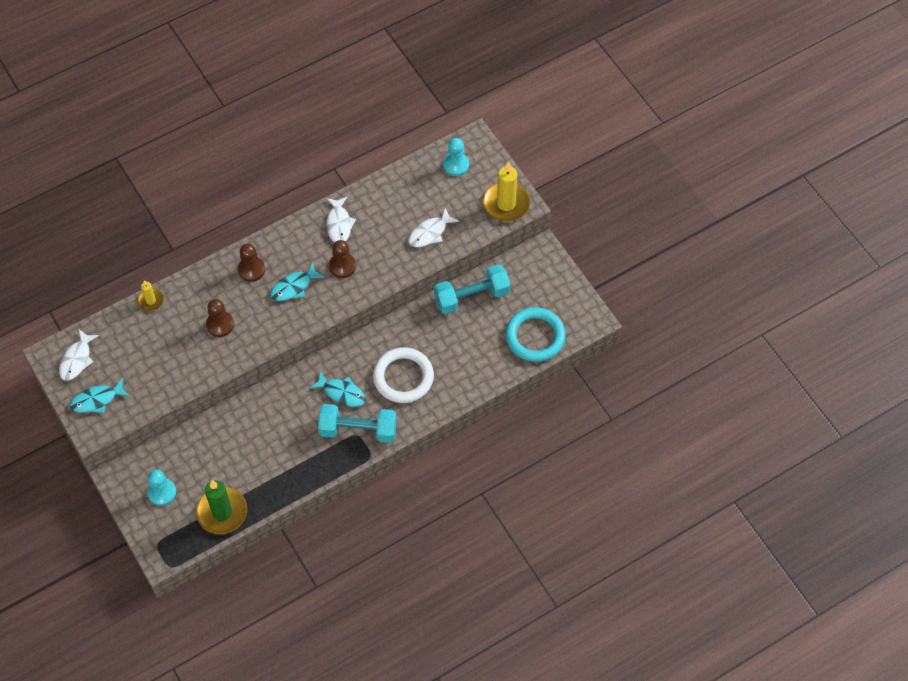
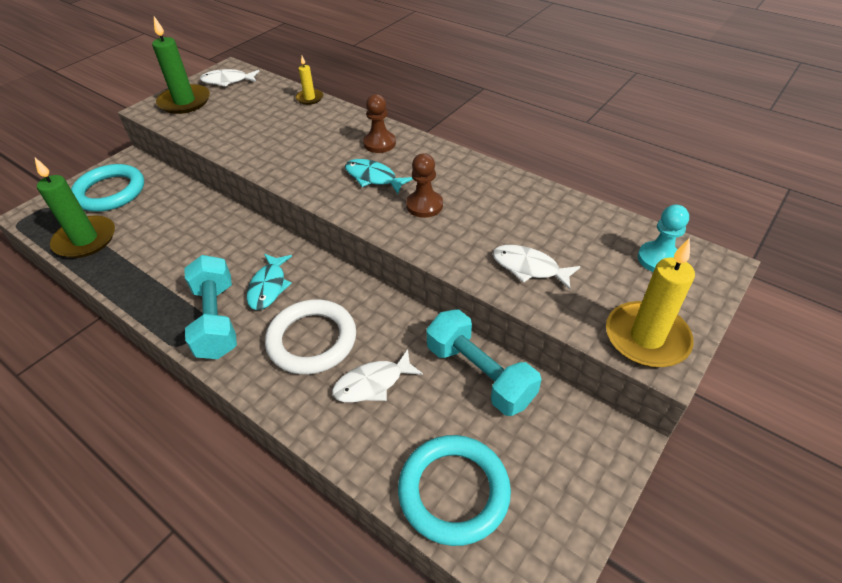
camera: 70 degrees right, 15 degrees down
turquoise fish [70,378,130,413] -> green candle [152,16,210,114]
turquoise pawn [147,470,176,506] -> turquoise ring [71,164,144,212]
brown pawn [206,299,234,337] -> none
white fish [326,196,356,242] -> white fish moved to [332,349,423,402]

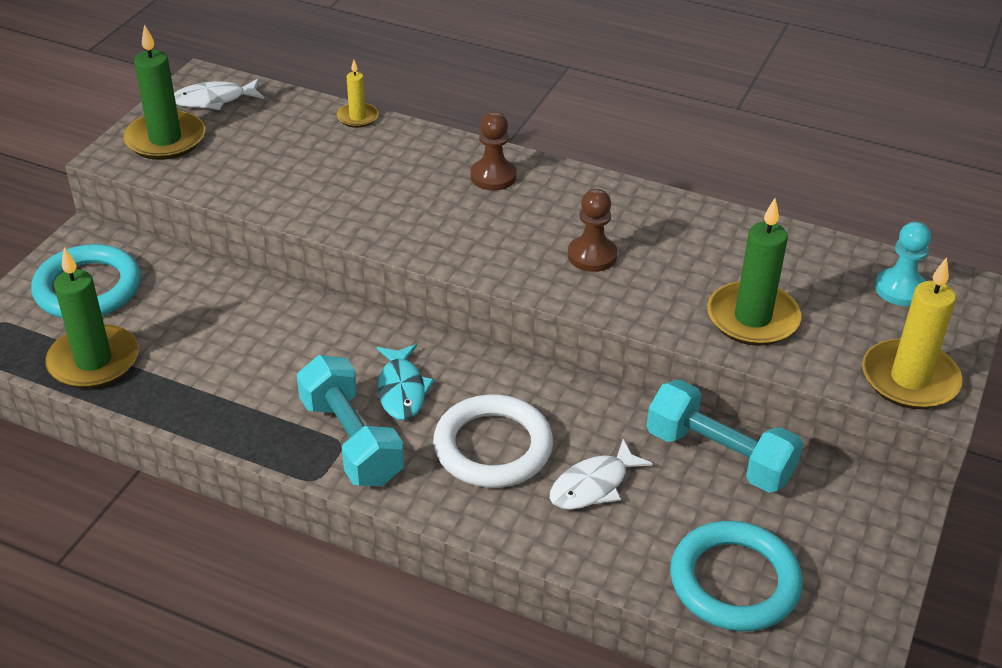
camera: 15 degrees left, 5 degrees down
turquoise fish [345,159,413,194] -> none
white fish [492,245,580,290] -> green candle [707,198,801,346]

